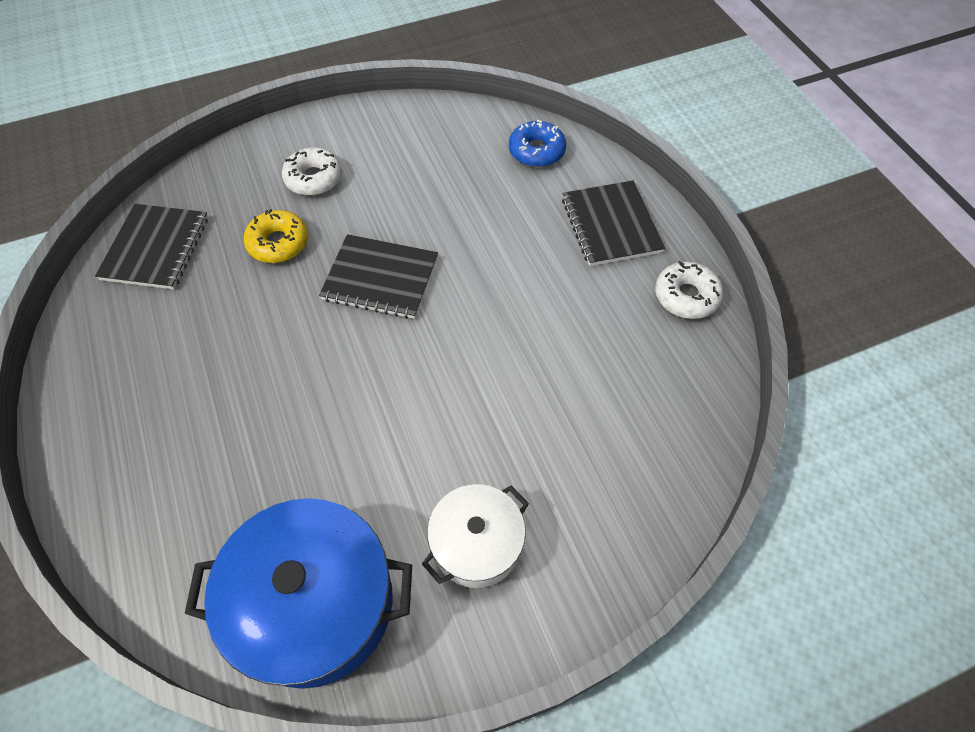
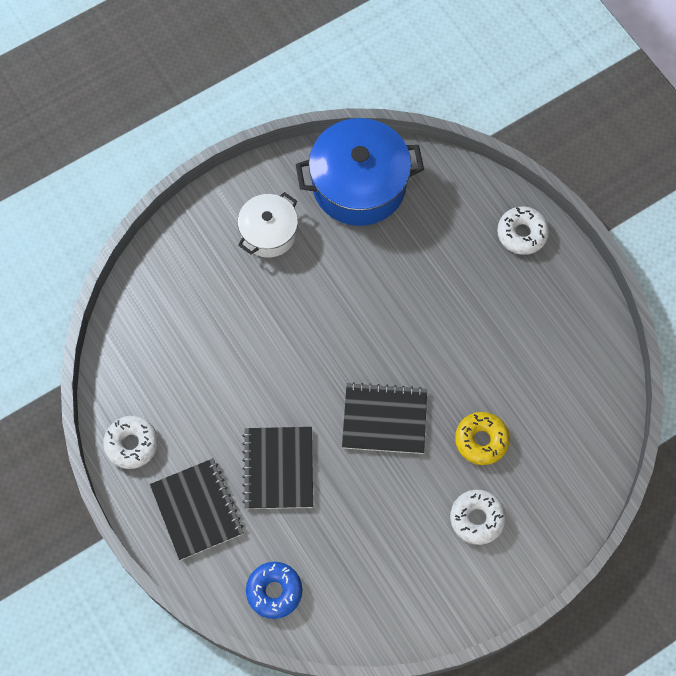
camera: 170 degrees right, 10 degrees up
black notebook [95,204,208,289] -> black notebook moved to [242,427,313,509]
none -> white donut [497,206,549,255]

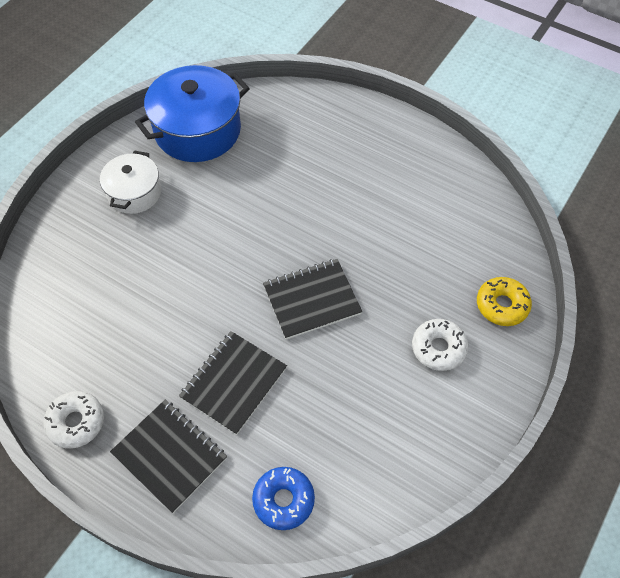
camera: 25 degrees left, 10 degrees down
black notebook [242,427,313,509] -> black notebook turned 60 degrees clockwise [179,331,287,435]
yellow donut [455,412,510,465] -> yellow donut moved to [477,277,532,326]
white donut [497,206,549,255] -> none

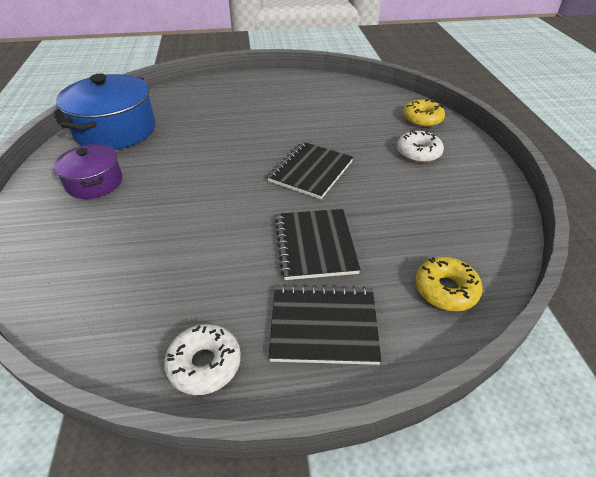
camera: 40 degrees left, 15 degrees down
white pot [100,150,161,214] -> purple pot [54,144,122,199]
blue donut [252,467,315,530] -> yellow donut [415,257,482,311]

